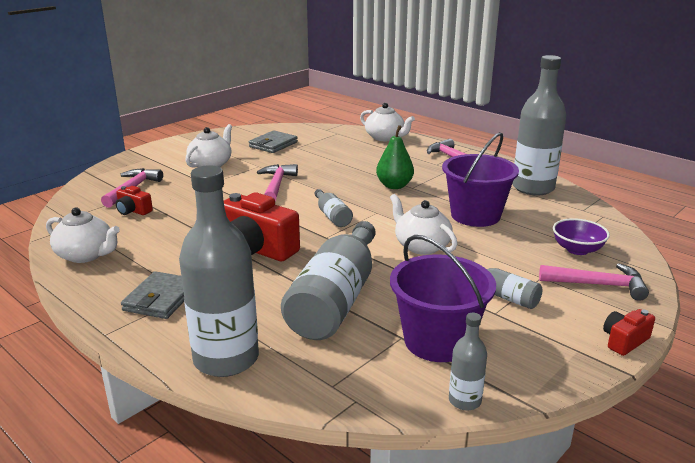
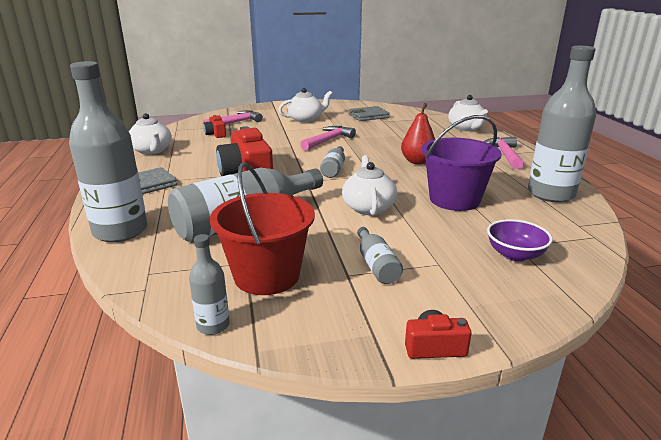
camera: 35 degrees right, 0 degrees up
green pear [376,125,414,189] -> red pear [401,103,435,164]
purple bucket [390,235,496,362] -> red bucket [210,163,315,295]
pink hammer [539,263,649,301] -> none

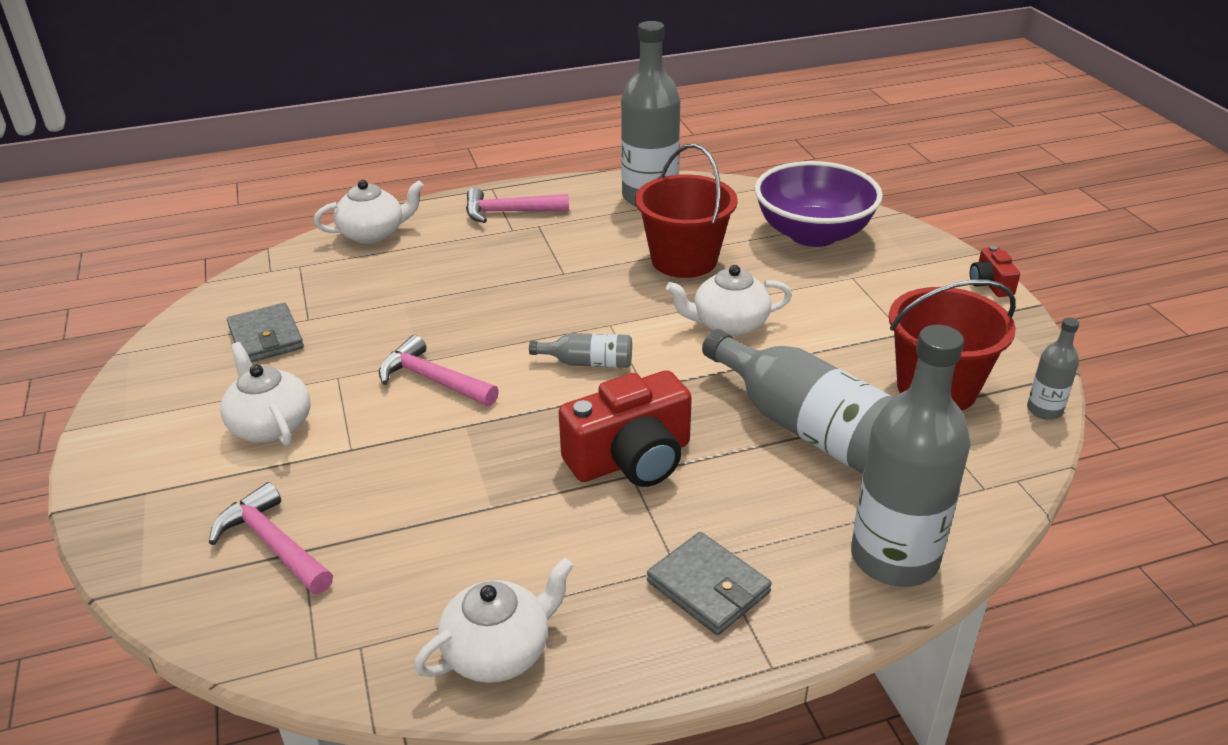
camera: 95 degrees left, 10 degrees up
red camera [203,115,226,138] -> none
grey bottle [357,227,403,284] -> none
red pear [401,103,435,164] -> none
purple bucket [421,115,502,211] -> red bucket [635,144,738,278]
purple bowl [487,219,553,262] -> purple bowl [755,161,883,247], size x1.94

